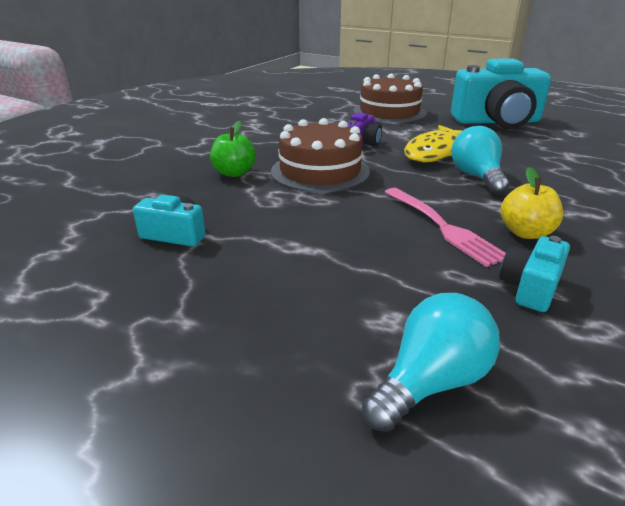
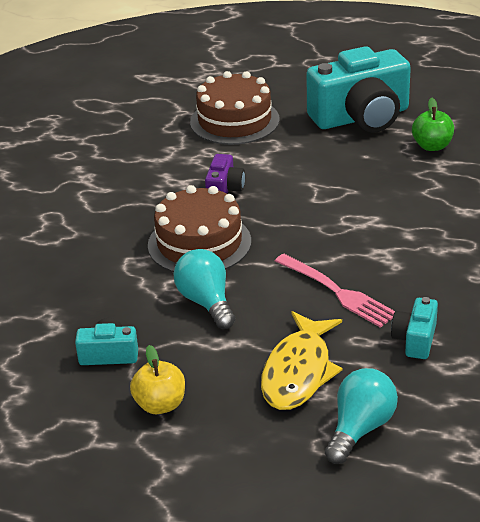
camera: 15 degrees left, 5 degrees up
green apple [210,121,256,177] -> green apple moved to [412,98,454,151]
yellow fish [404,125,463,163] -> yellow fish moved to [261,311,342,410]
turquoise light bulb [452,126,509,195] -> turquoise light bulb moved to [173,249,236,329]
yellow apple [500,167,563,239] -> yellow apple moved to [130,345,185,414]

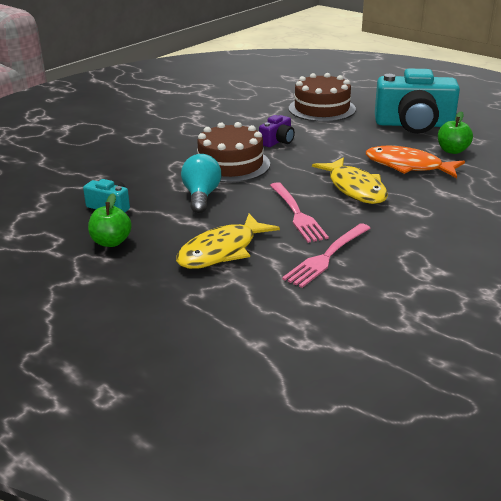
camera: 25 degrees right, 5 degrees down
yellow apple [130,345,185,414] -> green apple [88,193,132,247]
turquoise light bulb [325,368,398,464] -> none
turquoise camera [391,297,438,359] -> pink fork [282,223,371,288]
none -> yellow fish [312,157,388,204]
none -> orange fish [366,146,465,178]

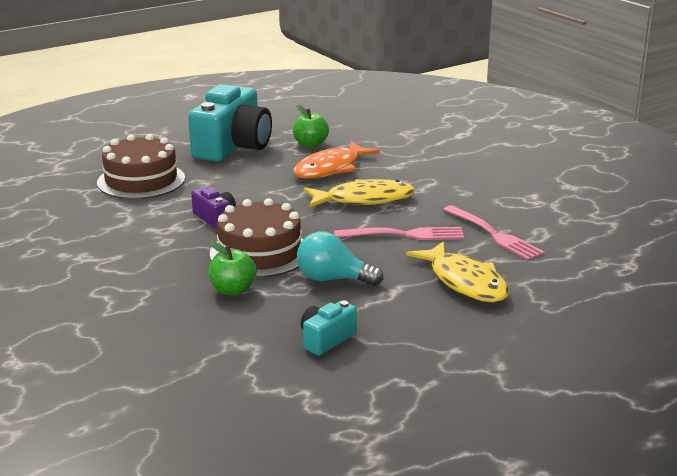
camera: 75 degrees left, 5 degrees down
green apple [88,193,132,247] -> green apple moved to [209,241,257,296]

